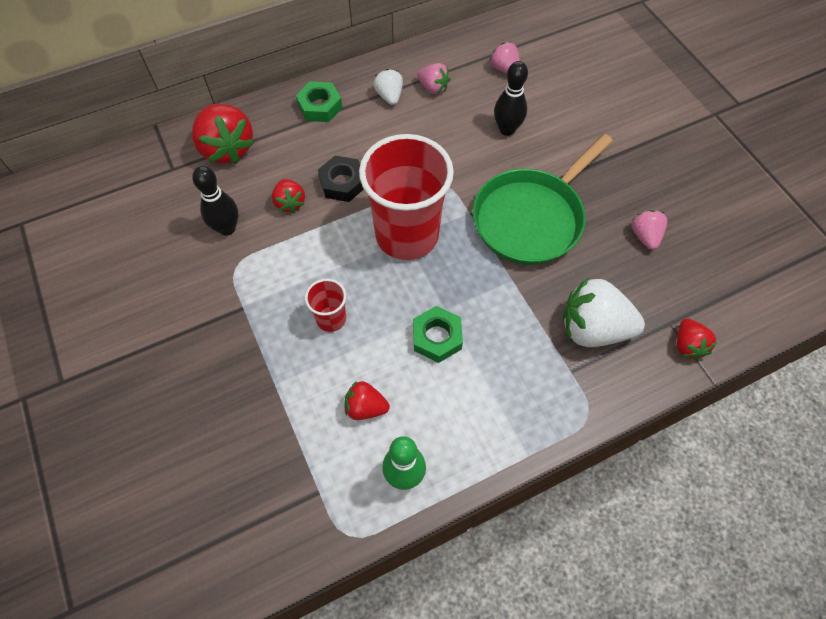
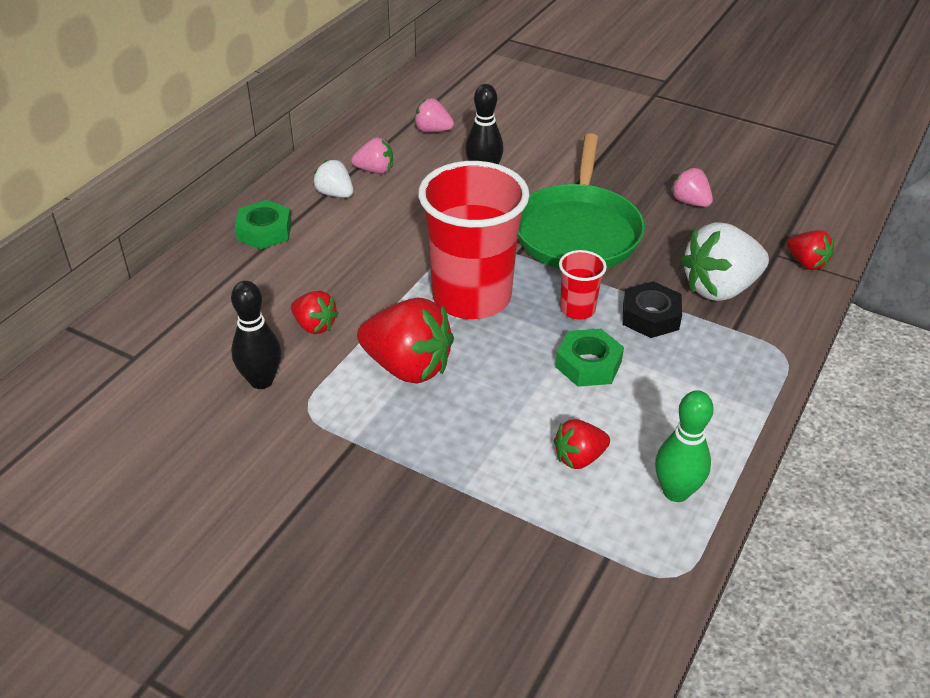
camera: 35 degrees left, 20 degrees down
red strawberry [192,104,254,164] -> red strawberry moved to [357,298,454,384]
red cup [305,279,346,332] -> red cup moved to [559,250,607,319]
black nut [318,156,364,202] -> black nut moved to [623,281,682,338]

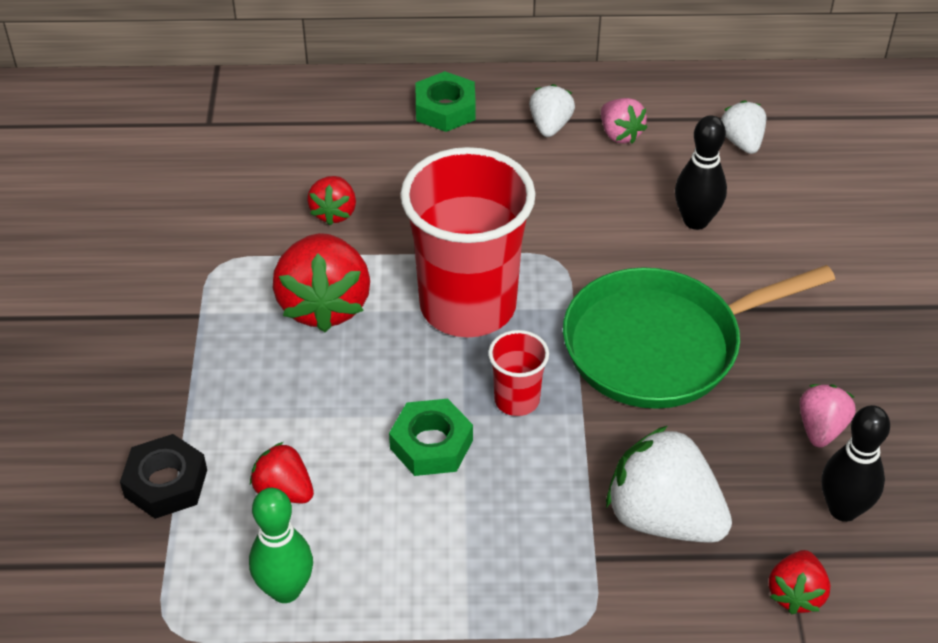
camera: 60 degrees right, 5 degrees up
black bowling pin [231,281,281,389] -> black bowling pin moved to [822,405,890,522]
pink strawberry [415,98,454,132] -> white strawberry [721,100,766,154]
black nut [623,281,682,338] -> black nut moved to [120,434,207,519]

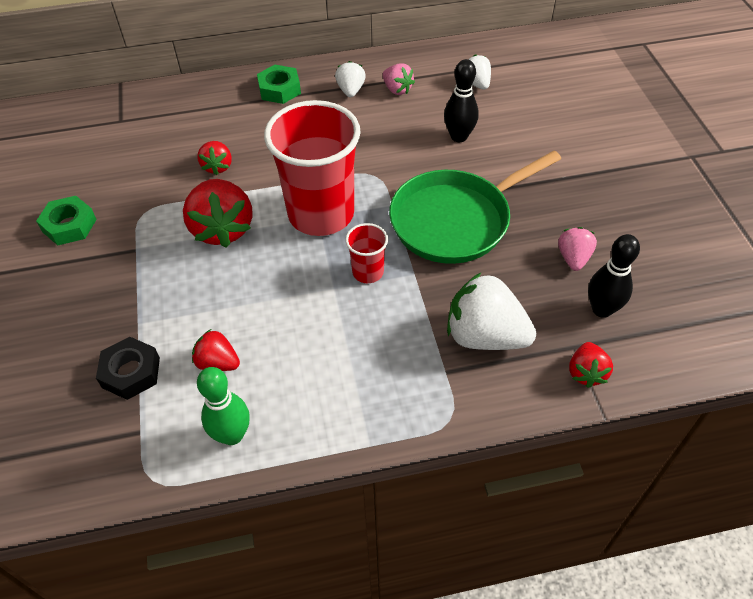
camera: 10 degrees left, 5 degrees up
green nut [389,399,473,476] -> green nut moved to [36,196,97,245]

